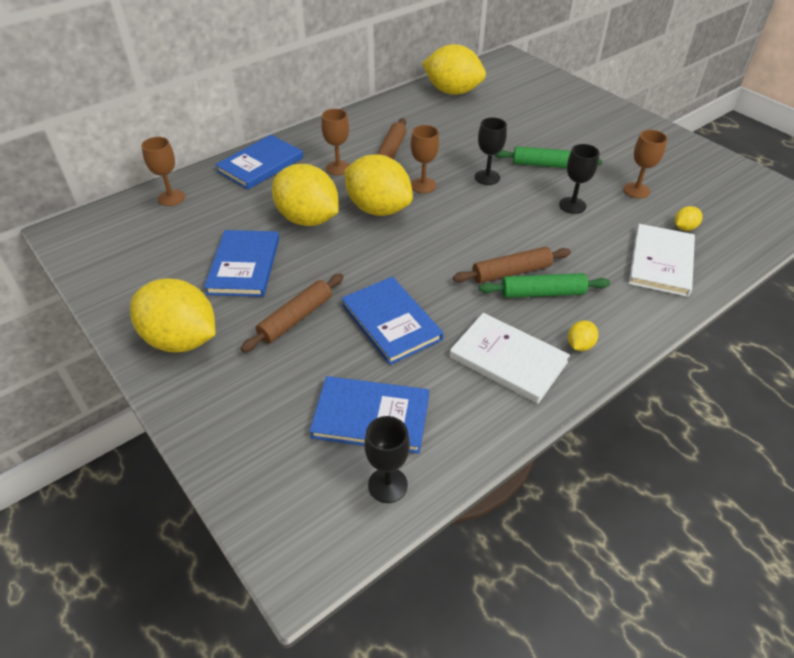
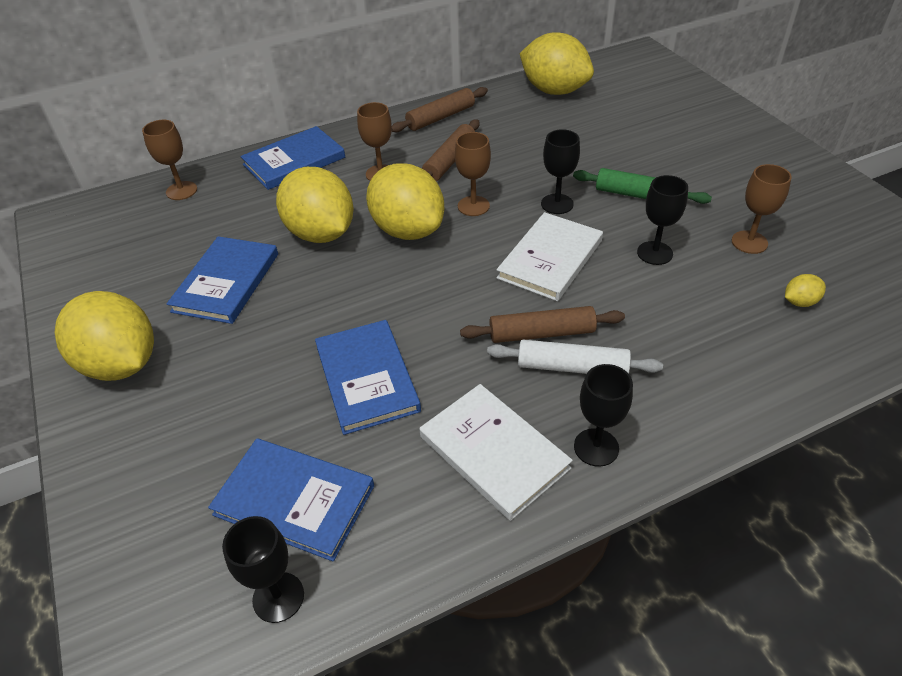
camera: 15 degrees right, 0 degrees up
brown rolling pin [241,274,344,352] -> brown rolling pin moved to [392,87,488,132]
green rolling pin [479,273,610,298] -> white rolling pin [487,340,663,374]
yellow lemon [568,321,598,351] -> black goblet [574,364,633,467]
white book [629,224,695,297] -> white book moved to [496,212,603,301]

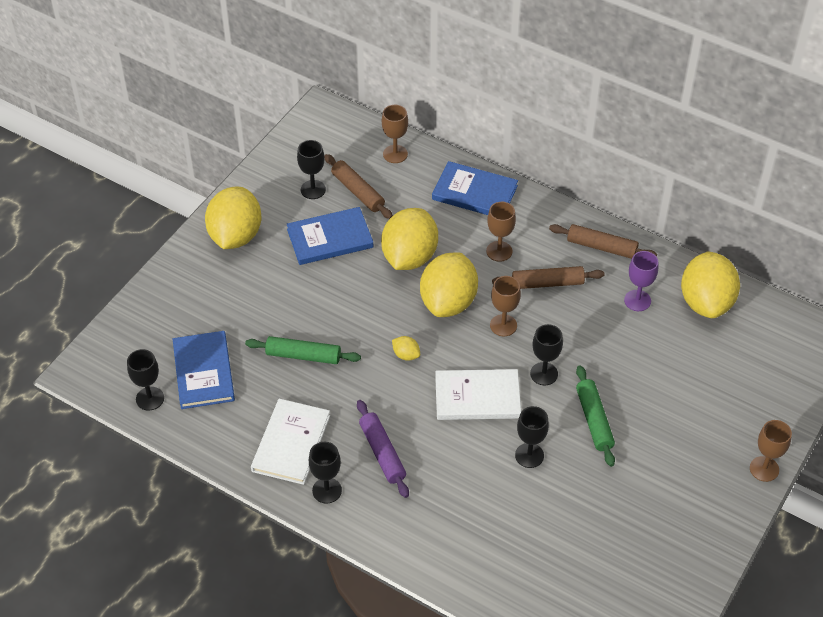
camera: 55 degrees right, 5 degrees up
blue book [315,320,421,435] -> green rolling pin [245,336,361,364]
brown rolling pin [460,306,625,343] -> brown rolling pin moved to [324,154,393,219]
white rolling pin [487,340,663,374] -> purple rolling pin [357,400,409,498]
brown goblet [732,164,792,254] -> brown goblet moved to [750,420,792,482]
yellow lemon [785,274,826,307] -> yellow lemon moved to [392,336,420,361]
none -> black goblet [297,140,326,199]
none -> purple goblet [624,251,658,311]

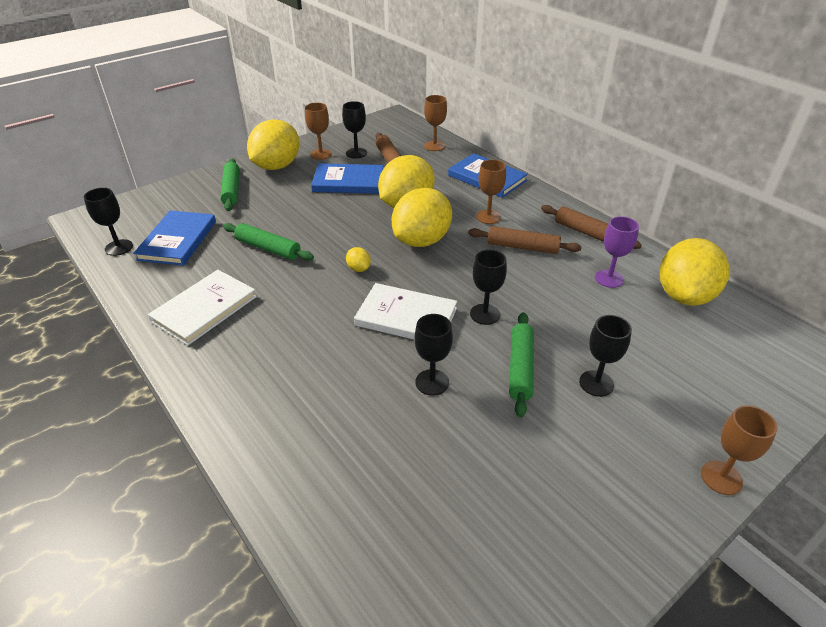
camera: 20 degrees right, 10 degrees down
black goblet [309,442,342,503] -> black goblet moved to [579,315,632,397]
purple rolling pin [357,400,409,498] -> none
brown goblet [490,276,521,336] -> brown goblet moved to [305,103,332,160]
none -> green rolling pin [220,158,240,211]

